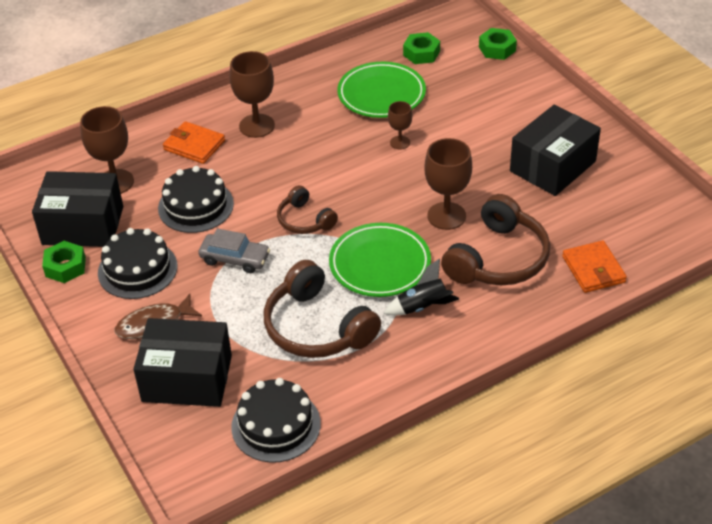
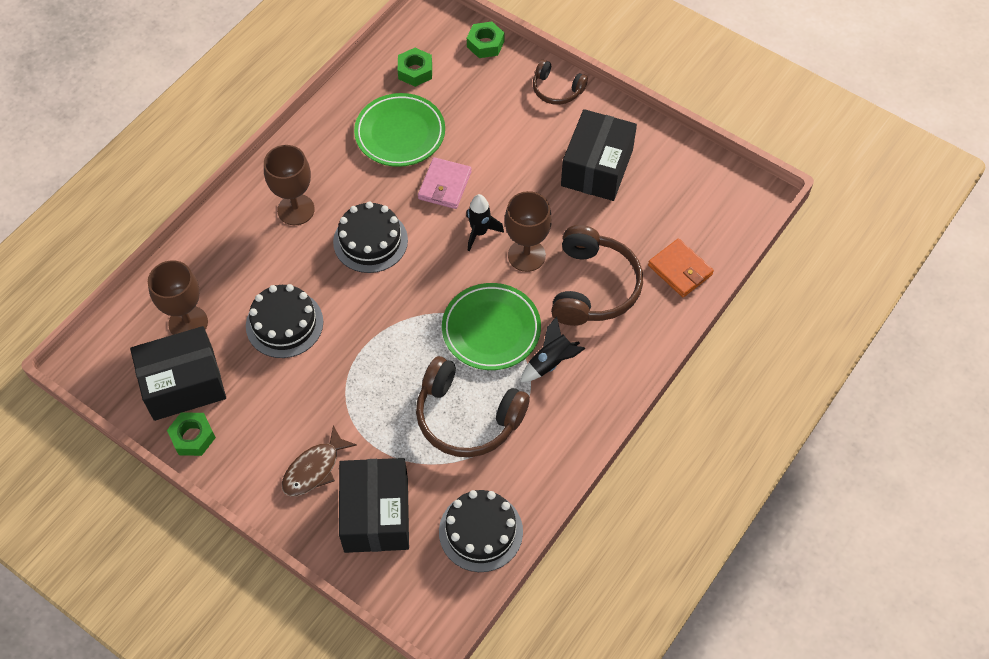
camera: 25 degrees left, 15 degrees up
black cake [98,228,177,299] -> black cake moved to [333,201,408,273]
black box [133,318,232,407] -> black box turned 75 degrees counterclockwise [339,458,409,553]
orange wallet [163,121,225,164] -> none
grey car [198,228,270,273] -> none
brown headphones [277,185,338,234] -> brown headphones moved to [533,60,588,105]
brown goblet [388,101,412,150] -> pink wallet [418,157,472,209]
none -> black rocket [466,194,504,251]

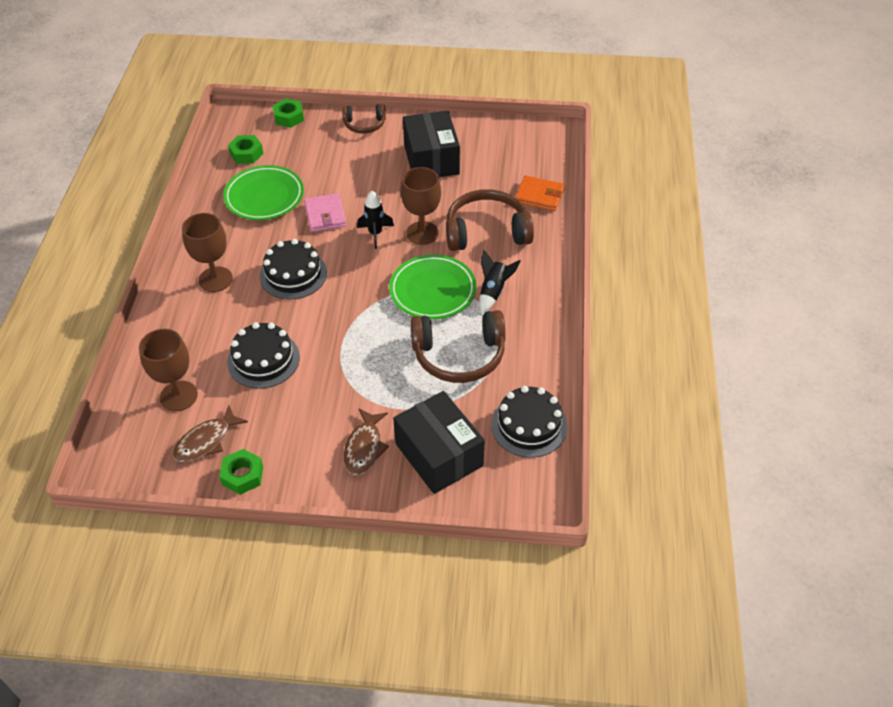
camera: 30 degrees left, 10 degrees down
black box [130,326,226,421] -> brown fish [173,405,248,462]
brown headphones [551,225,643,326] -> brown headphones turned 75 degrees counterclockwise [446,189,534,251]

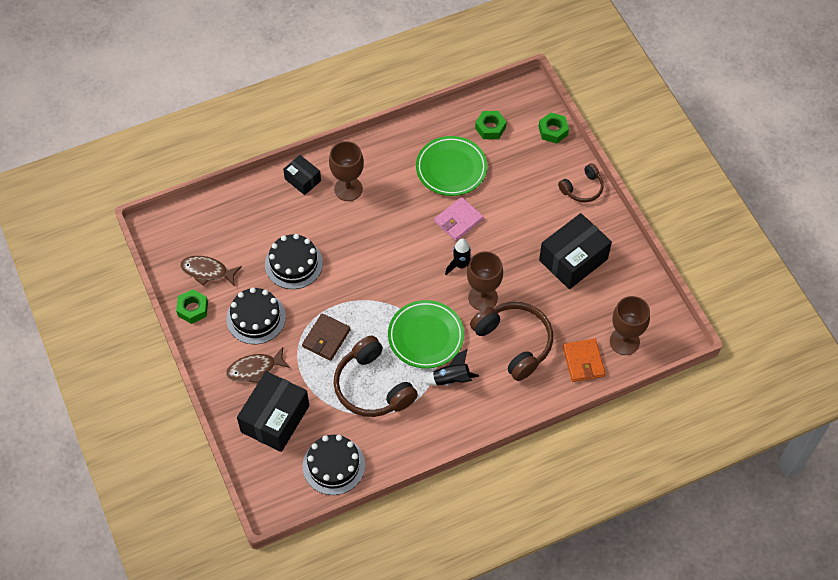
camera: 60 degrees right, 10 degrees up
brown goblet [139,329,198,411] -> brown goblet moved to [610,296,650,355]
black cake [260,239,327,300] -> black cake moved to [226,287,286,344]
brown headphones [342,104,386,133] -> brown headphones turned 90 degrees counterclockwise [558,163,604,202]
none -> black box [283,155,321,195]
none -> brown wallet [302,313,351,361]

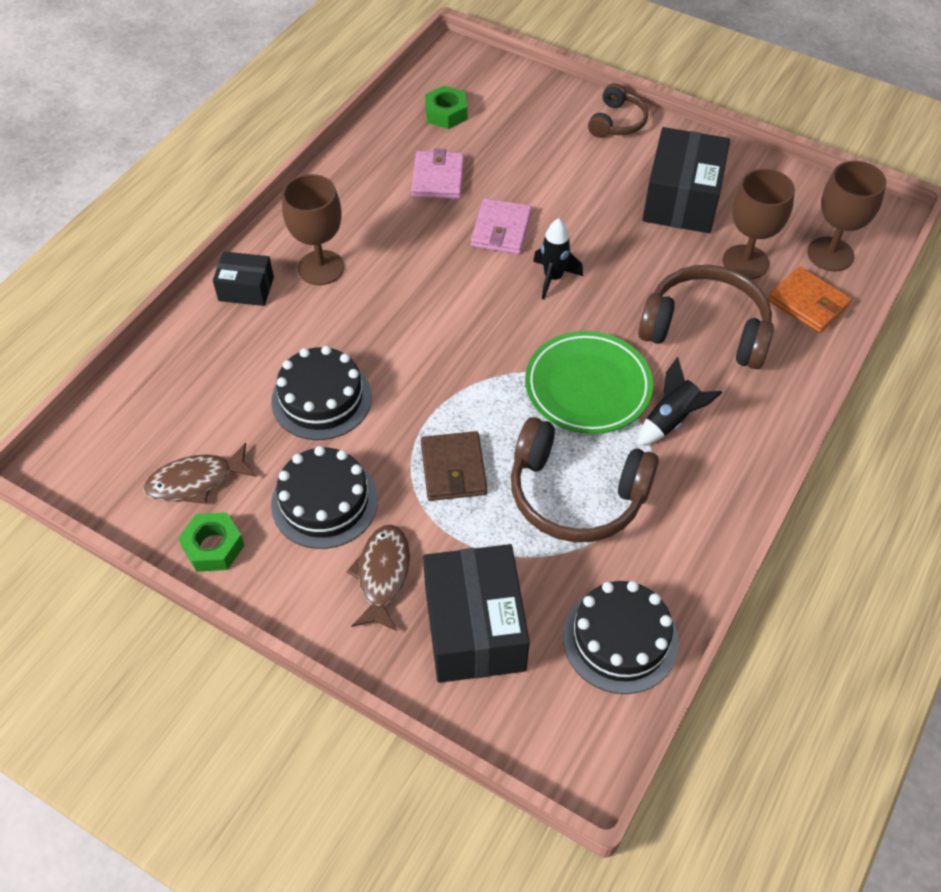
camera: 35 degrees left, 5 degrees down
brown fish [226,347,290,383] -> brown fish turned 150 degrees clockwise [347,525,410,631]
green plate [416,136,487,196] -> pink wallet [411,148,464,199]
brown goblet [467,251,503,311] -> brown goblet moved to [723,169,795,280]
green nut [539,112,569,144] -> none

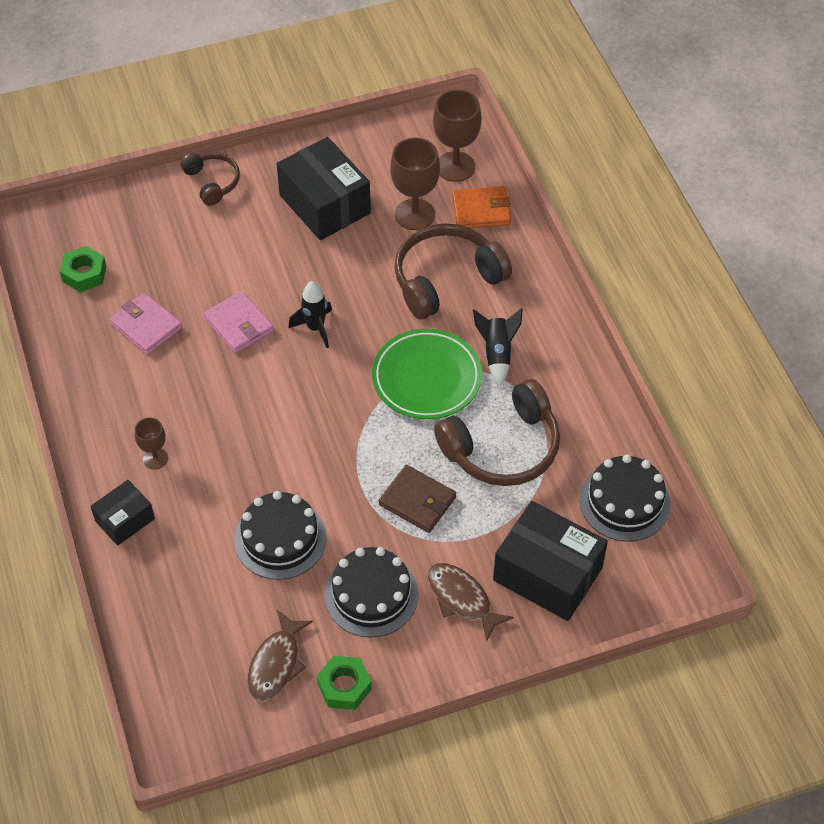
camera: 50 degrees left, 0 degrees up
brown goblet [282,174,344,285] -> brown goblet [135,417,168,470], size x0.56

